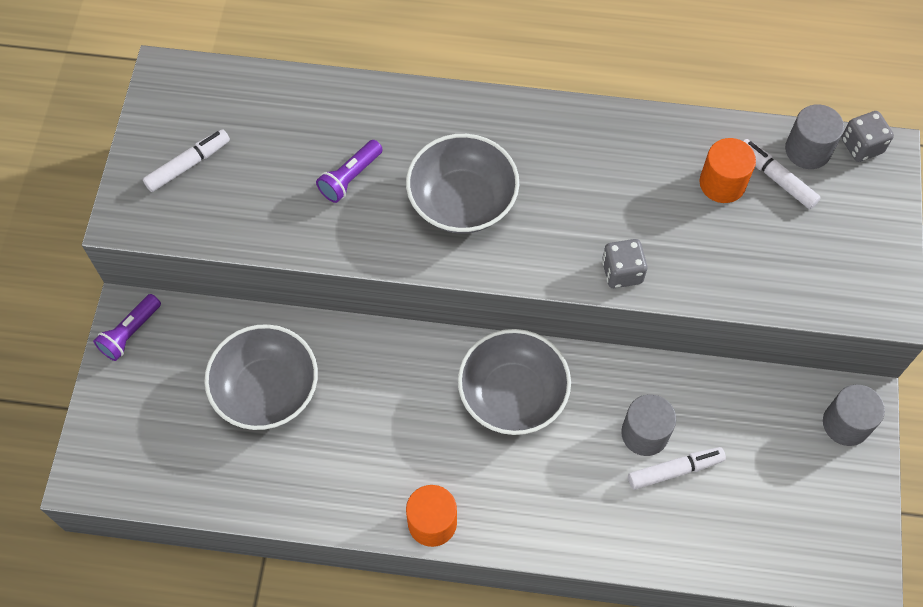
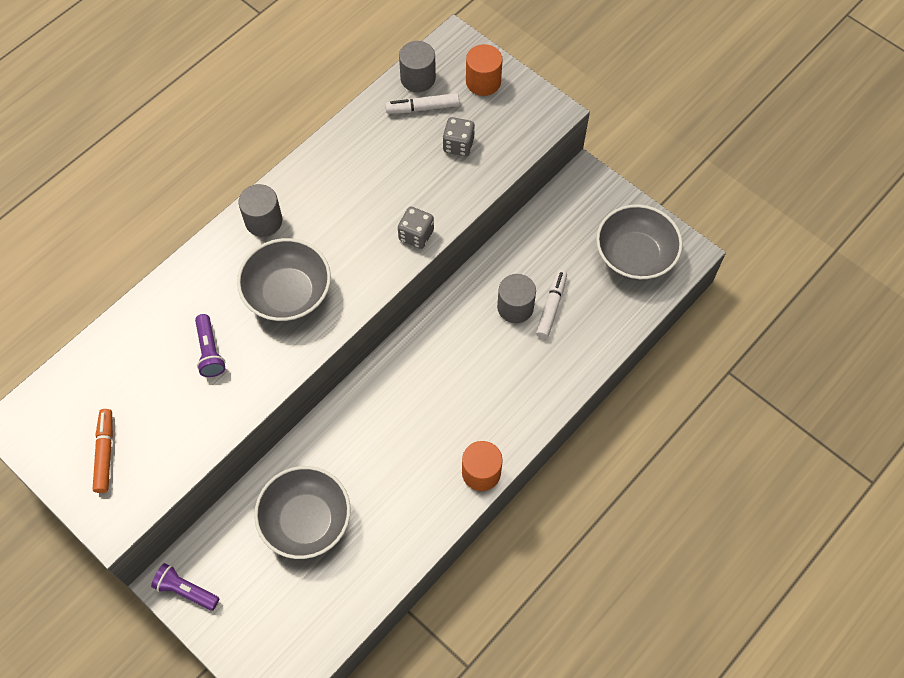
camera: 55 degrees left, 0 degrees up
purple flashlight [93,294,161,361] -> purple flashlight turned 135 degrees clockwise [151,563,219,610]
white marker [143,129,230,192] -> orange marker [93,409,113,493]
grey bowl [458,329,571,435] -> grey bowl moved to [596,204,683,281]
orange cylinder [699,138,756,203] -> orange cylinder moved to [466,44,503,96]
grey cylinder [823,385,885,446] -> grey cylinder moved to [238,184,282,237]
grey dice [842,111,894,162] -> grey dice moved to [443,117,475,156]

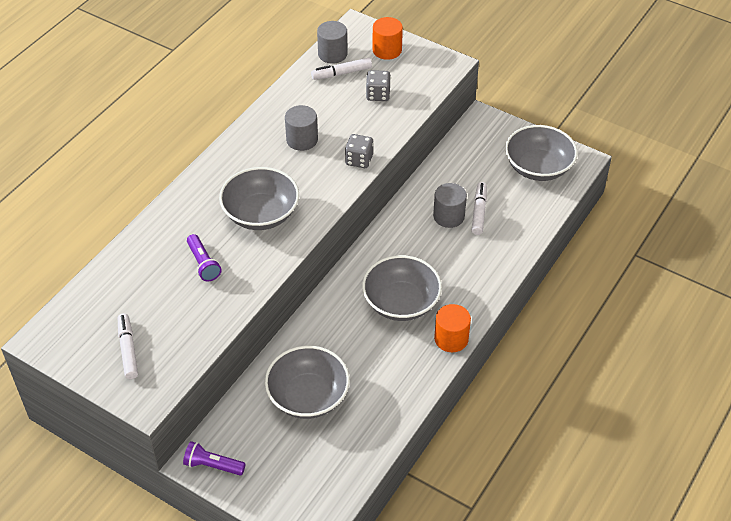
camera: 10 degrees left, 15 degrees down
orange marker [93,409,113,493] -> white marker [118,313,138,379]
grey cylinder [238,184,282,237] -> grey cylinder moved to [285,105,318,151]
none -> grey bowl [362,255,442,321]

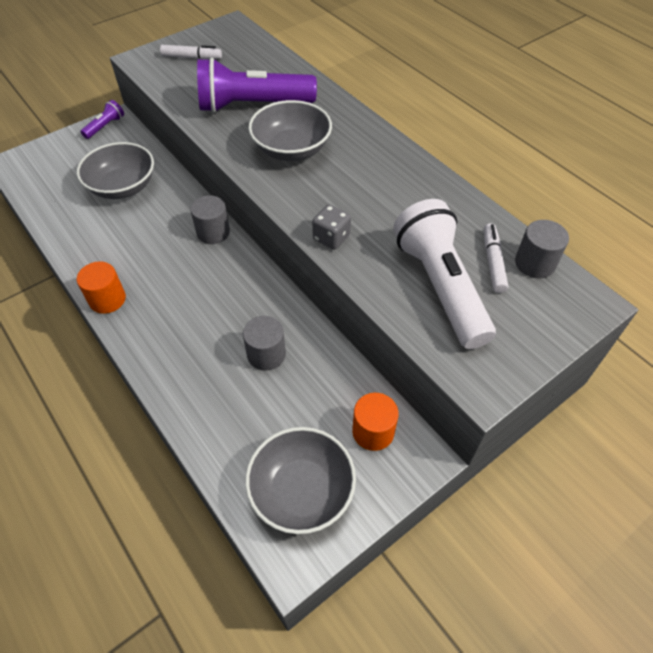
camera: 110 degrees right, 5 degrees up
purple flashlight [187,234,222,282] -> purple flashlight [197,58,317,113], size x2.22
grey cylinder [285,105,318,151] -> grey cylinder moved to [190,195,230,244]
grey bowl [362,255,442,321] -> none
grey dice [366,70,391,101] -> white flashlight [394,199,496,349]
orange cylinder [373,17,403,60] -> orange cylinder moved to [352,393,399,451]
white marker [472,182,487,235] -> none

